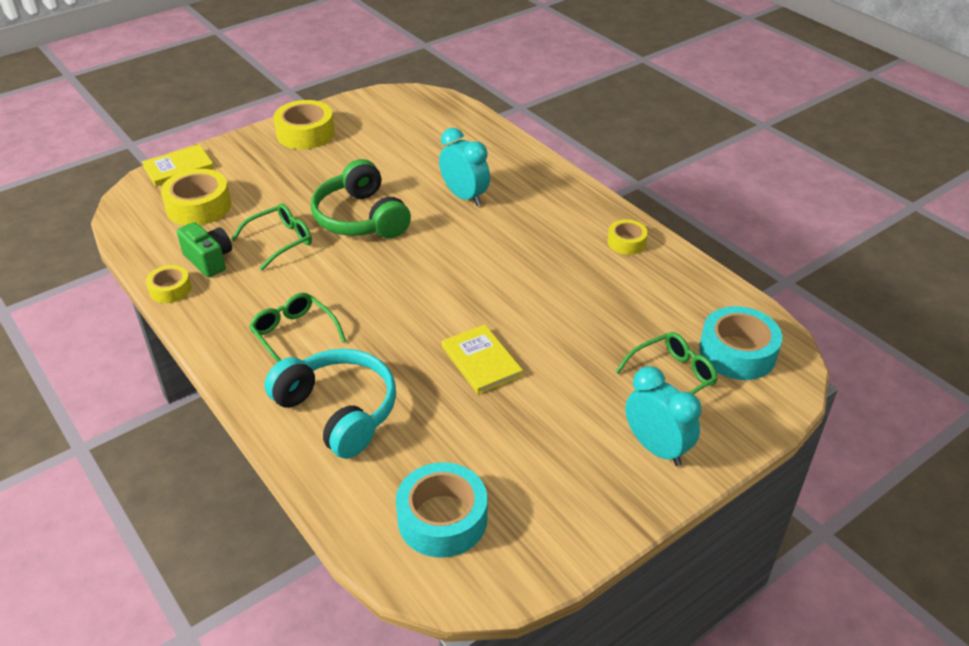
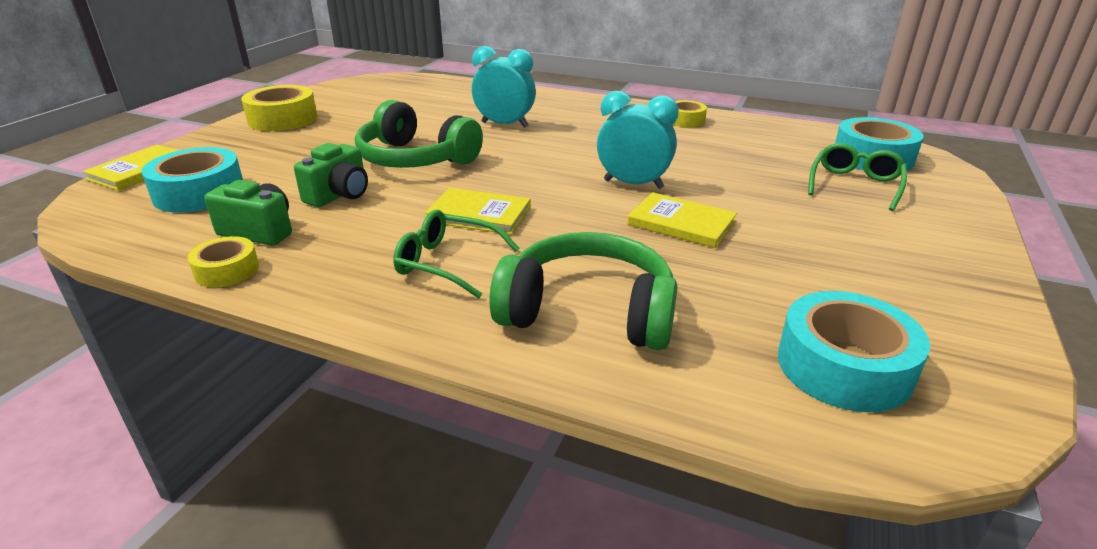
camera: 30 degrees left, 10 degrees down
yellow tape [161,169,231,225] -> turquoise tape [141,147,243,213]
green glasses [231,204,312,271] -> green camera [294,143,368,207]
turquoise headphones [264,349,396,459] -> green headphones [489,232,678,350]
turquoise clock [625,366,701,466] -> turquoise clock moved to [597,91,679,189]
none -> yellow book [425,188,531,235]

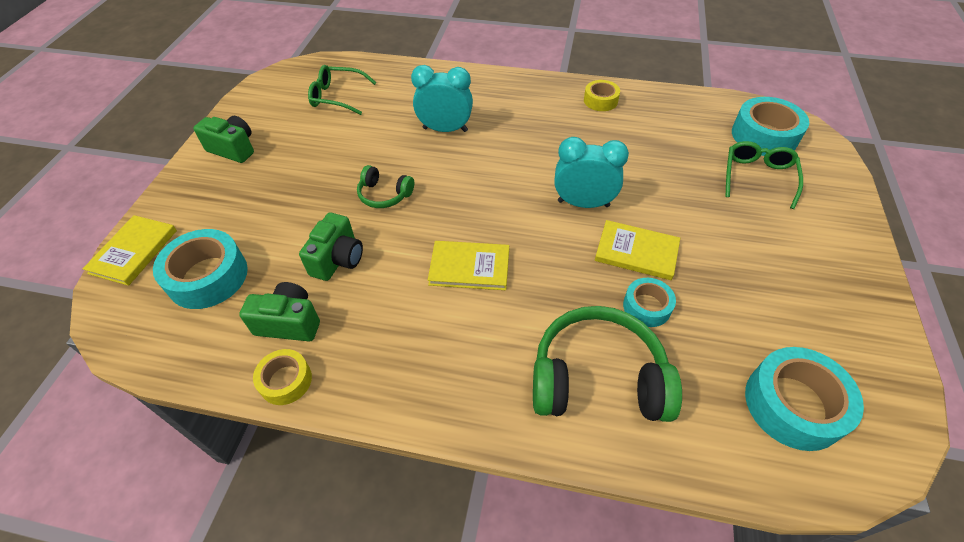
camera: 10 degrees left, 20 degrees up
yellow tape [241,85,317,131] -> green camera [193,116,254,163]
green headphones [355,100,483,168] -> green headphones [357,165,414,208], size x0.51
green glasses [393,210,519,298] -> green glasses moved to [308,65,377,115]
none -> turquoise tape [623,278,676,327]

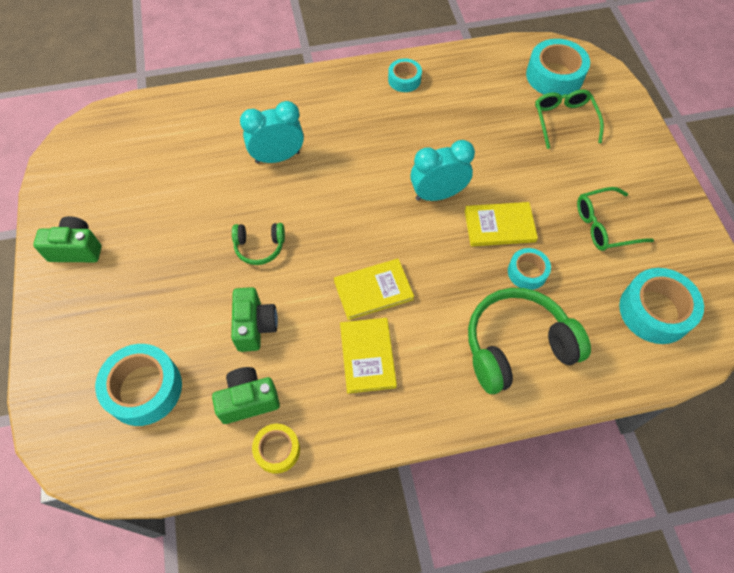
camera: 25 degrees left, 10 degrees up
yellow book [83,215,177,286] -> yellow book moved to [340,318,397,394]
green glasses [308,65,377,115] -> green glasses moved to [577,187,654,251]
yellow tape [584,80,620,111] -> turquoise tape [388,58,422,92]

